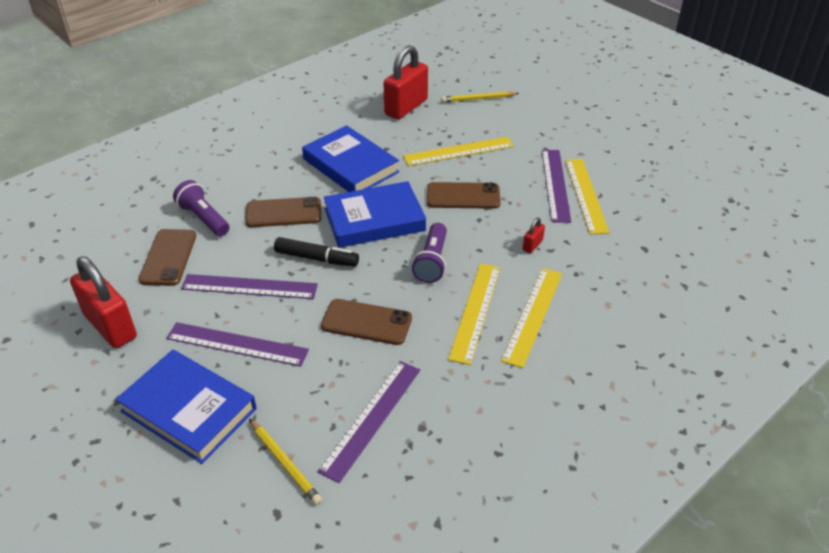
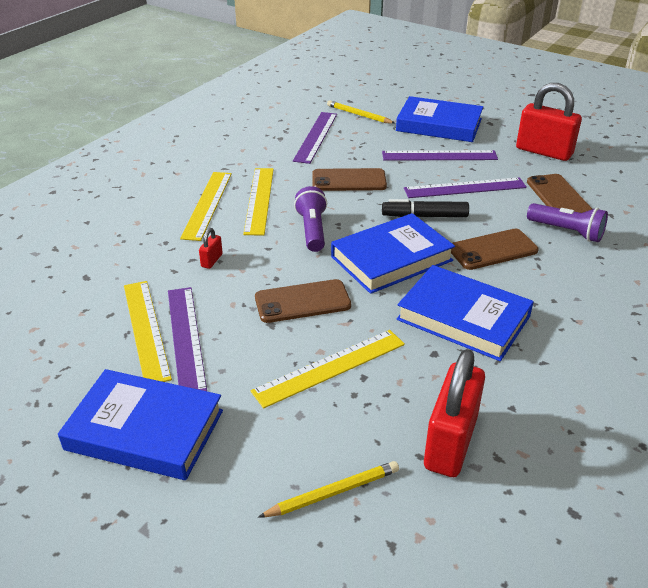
camera: 165 degrees right, 5 degrees down
none -> blue book [58,369,223,480]

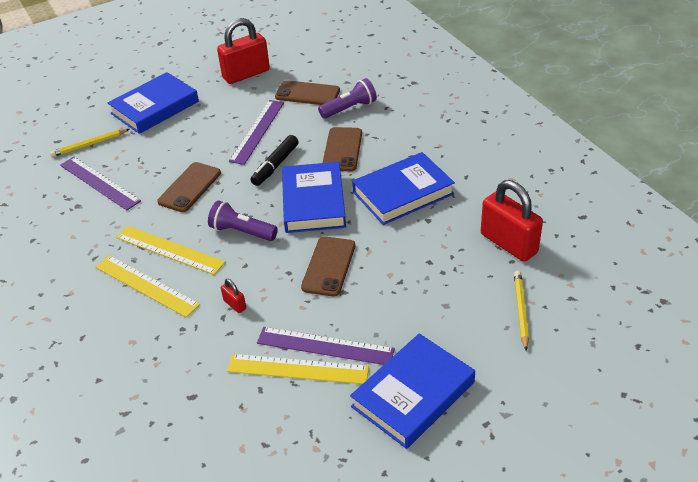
camera: 60 degrees left, 5 degrees up
yellow ruler [251,330,405,408] -> none
purple ruler [382,150,498,161] -> none

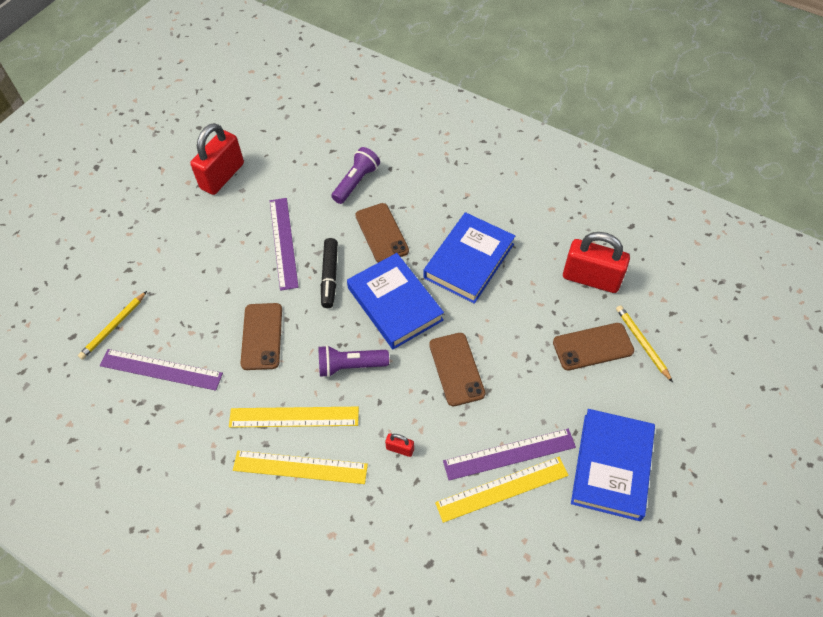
camera: 30 degrees left, 15 degrees up
blue book [108,72,199,134] -> none
brown phone [275,80,340,105] -> brown phone moved to [553,323,634,371]

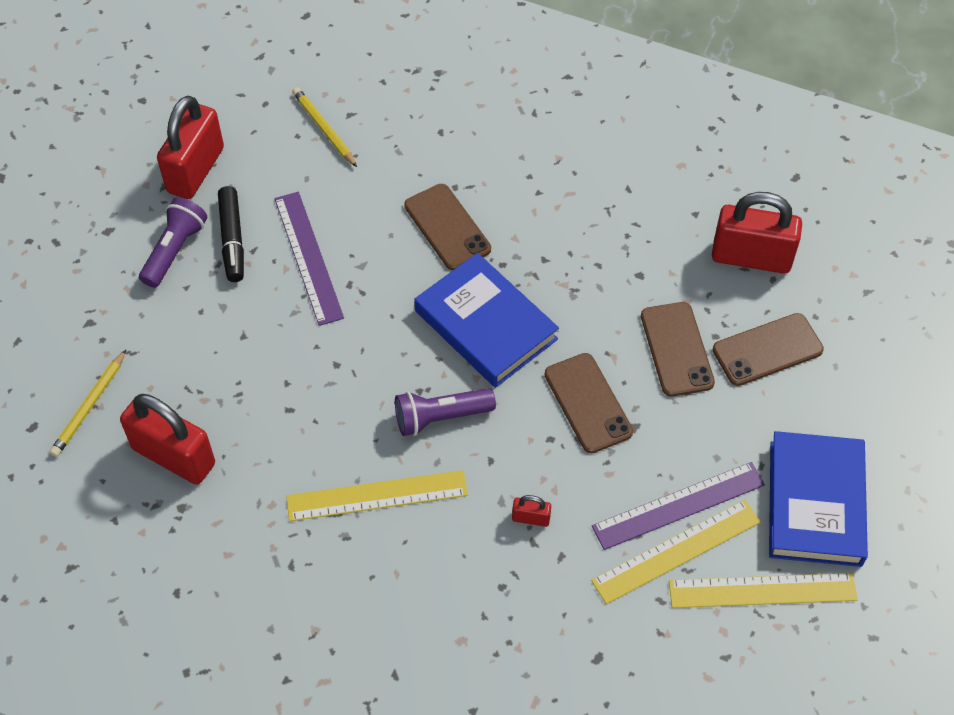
camera: 10 degrees left, 0 degrees up
purple ruler [100,349,223,391] -> red padlock [120,394,215,485]
yellow ruler [233,451,368,484] -> yellow ruler moved to [669,573,858,608]
brown phone [240,303,282,370] -> brown phone moved to [641,302,715,397]
black marker [321,238,338,308] -> black marker moved to [218,186,244,282]
purple flashlight [331,147,380,204] -> purple flashlight moved to [139,197,207,288]
blue book [424,212,515,304] -> none
yellow pencil [616,305,673,382] -> yellow pencil moved to [292,87,357,167]

